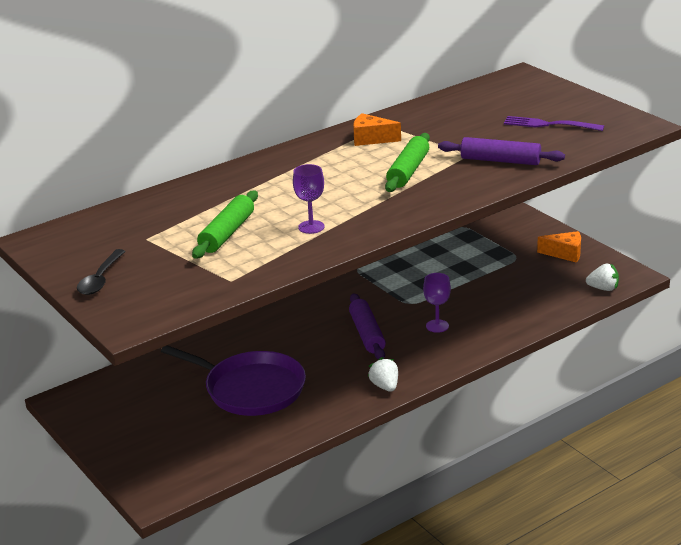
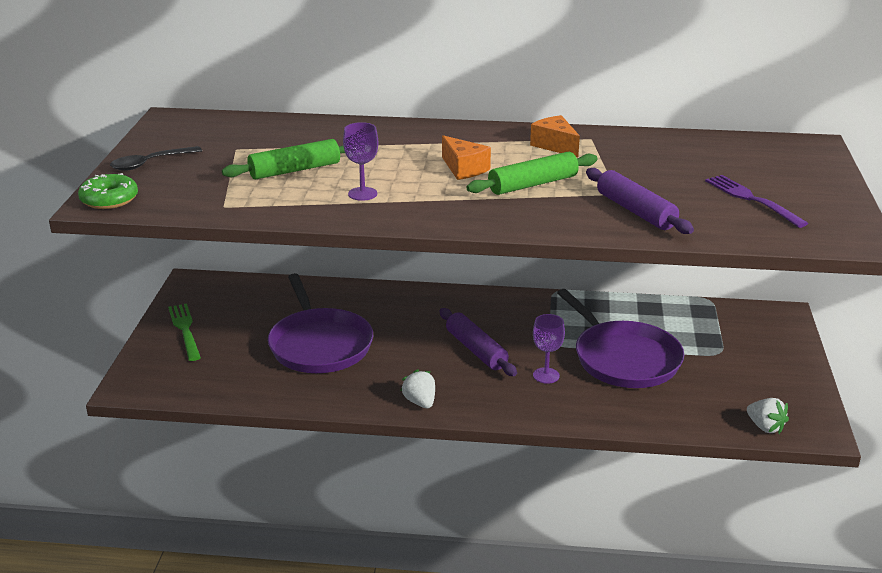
camera: 40 degrees right, 0 degrees up
purple rolling pin [349,293,386,359] -> purple rolling pin turned 60 degrees counterclockwise [440,308,517,376]
white strawberry [368,357,398,392] -> white strawberry turned 45 degrees counterclockwise [401,369,435,408]
orange cheese [537,231,581,263] -> orange cheese moved to [442,135,491,180]
none -> green donut [78,173,138,209]
none -> green fork [168,303,201,361]
none -> purple pan [557,289,684,388]

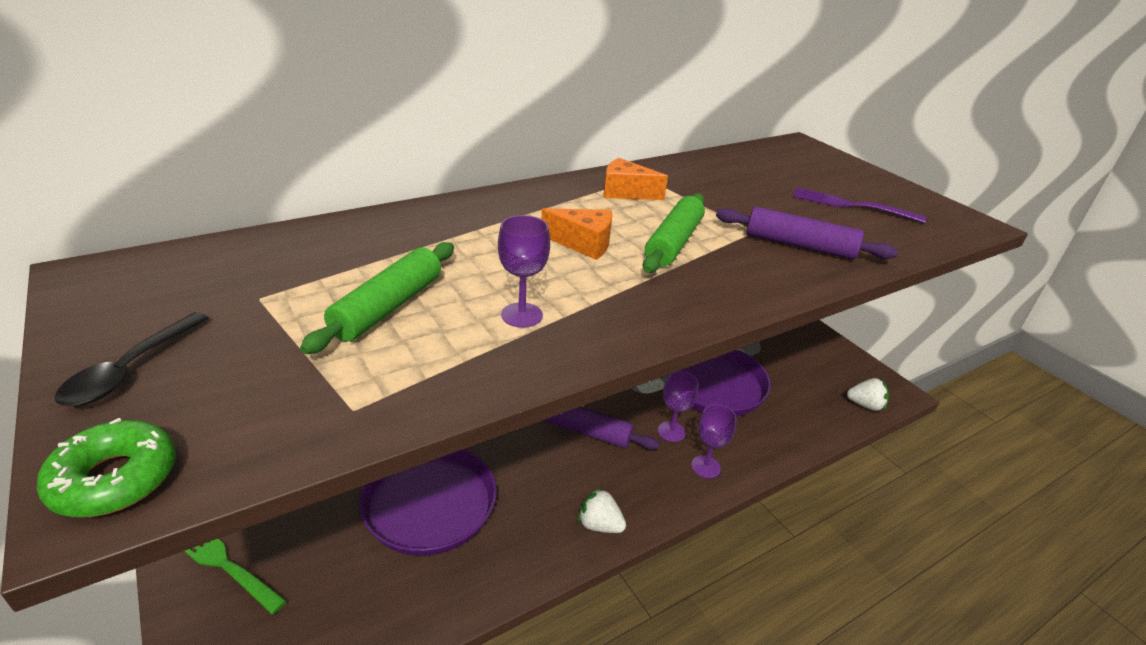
camera: 40 degrees left, 5 degrees up
none -> purple goblet [691,404,737,478]

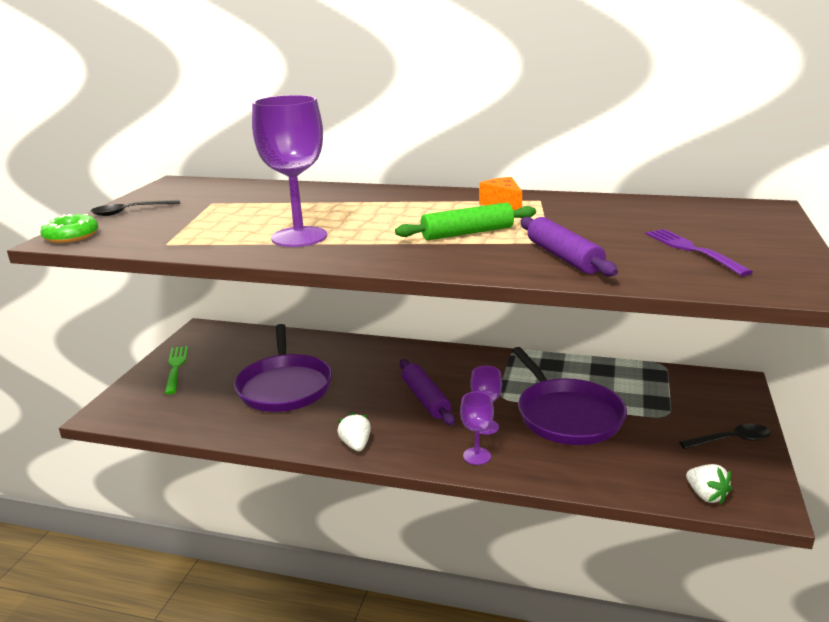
camera: 50 degrees right, 10 degrees down
green rolling pin [300,242,454,354] -> none
purple goblet [498,215,550,328] -> purple goblet [252,95,327,247], size x1.96
orange cheese [541,208,612,260] -> none
none -> black spoon [679,424,771,449]

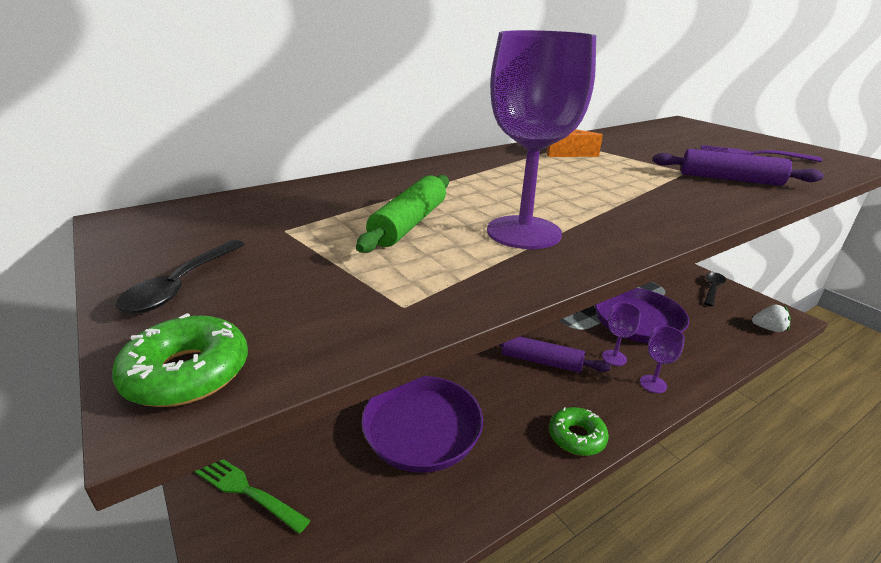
camera: 50 degrees left, 5 degrees up
white strawberry [337,412,371,451] -> green donut [549,407,609,456]
green rolling pin [395,203,536,240] -> green rolling pin moved to [356,175,449,253]

